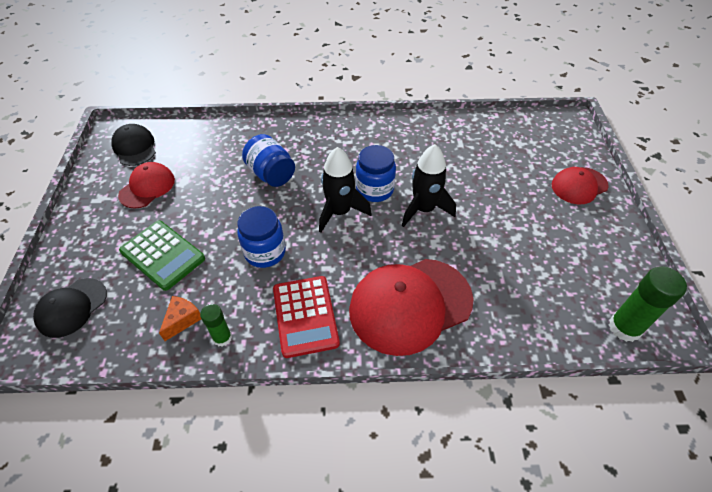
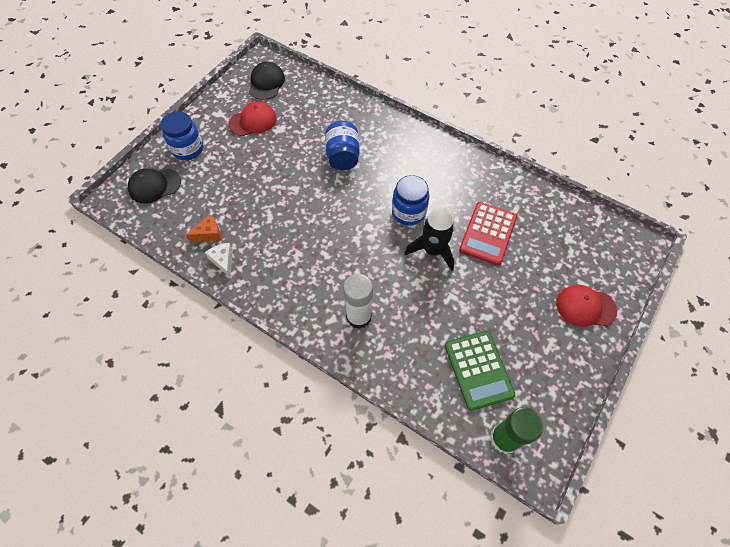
camera: 35 degrees right, 10 degrees up
green calculator [119,221,205,291] -> green calculator moved to [445,331,515,411]
green glue stick [200,304,232,347] -> white cheese [205,243,233,277]
blue jar [237,206,286,268] -> blue jar moved to [161,111,203,160]
red calculator [273,276,340,358] -> red calculator moved to [459,202,517,266]
black rocket [319,147,372,233] -> none
red cap [349,259,473,356] -> white glue stick [343,274,373,329]

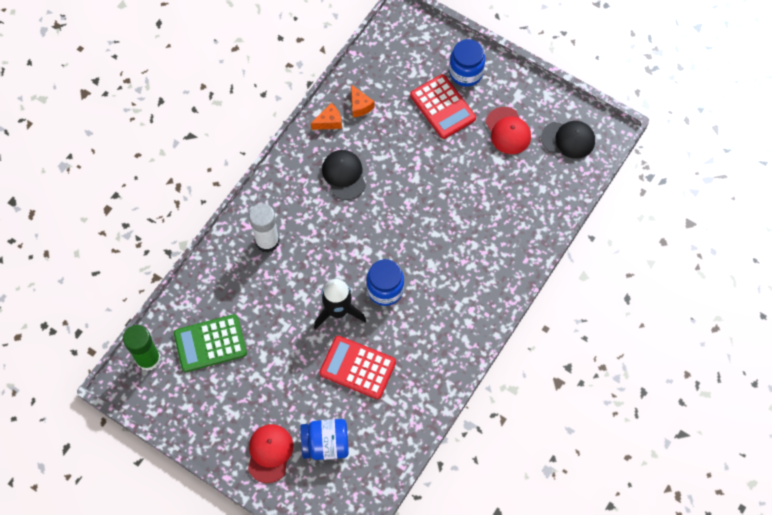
camera: 90 degrees right, 5 degrees up
black cap [128,168,181,204] -> black cap moved to [322,150,366,200]
white cheese [205,243,233,277] -> orange cheese [311,103,342,130]
blue jar [325,121,360,170] -> blue jar moved to [300,419,349,460]
none -> red calculator [410,74,476,139]

